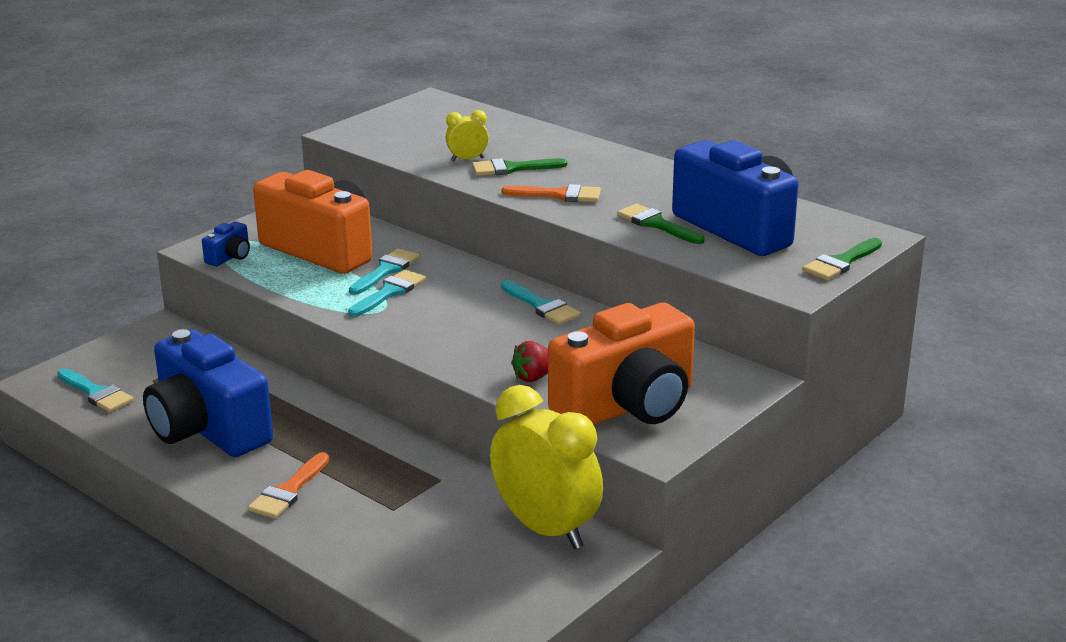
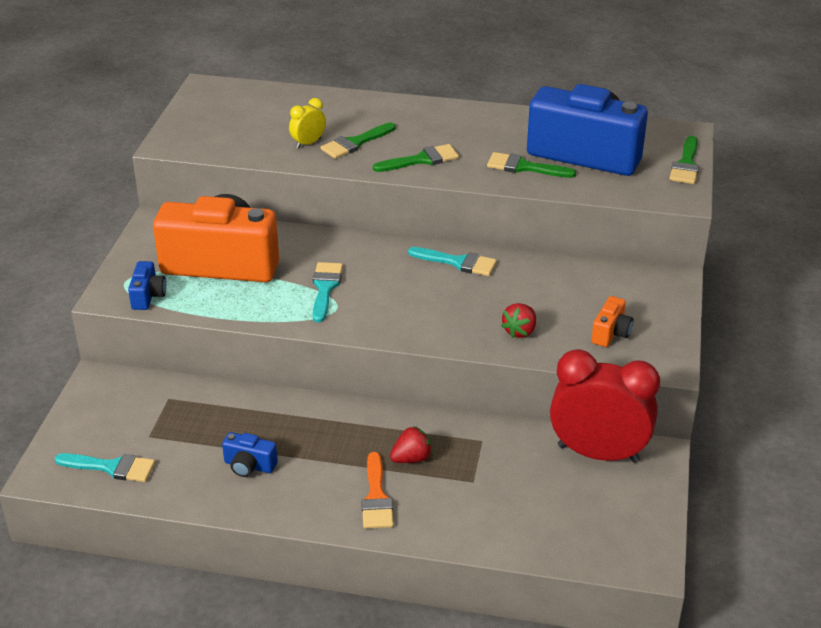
camera: 30 degrees left, 10 degrees up
blue camera [143,329,273,457] -> blue camera [222,432,278,477], size x0.40
turquoise brush [349,249,420,295] -> none
yellow clock [490,385,603,549] -> red clock [550,349,660,463]
orange brush [502,184,601,202] -> green brush [373,144,459,172]
orange camera [548,303,695,425] -> orange camera [591,296,633,347], size x0.40
none -> red strawberry [390,426,432,463]

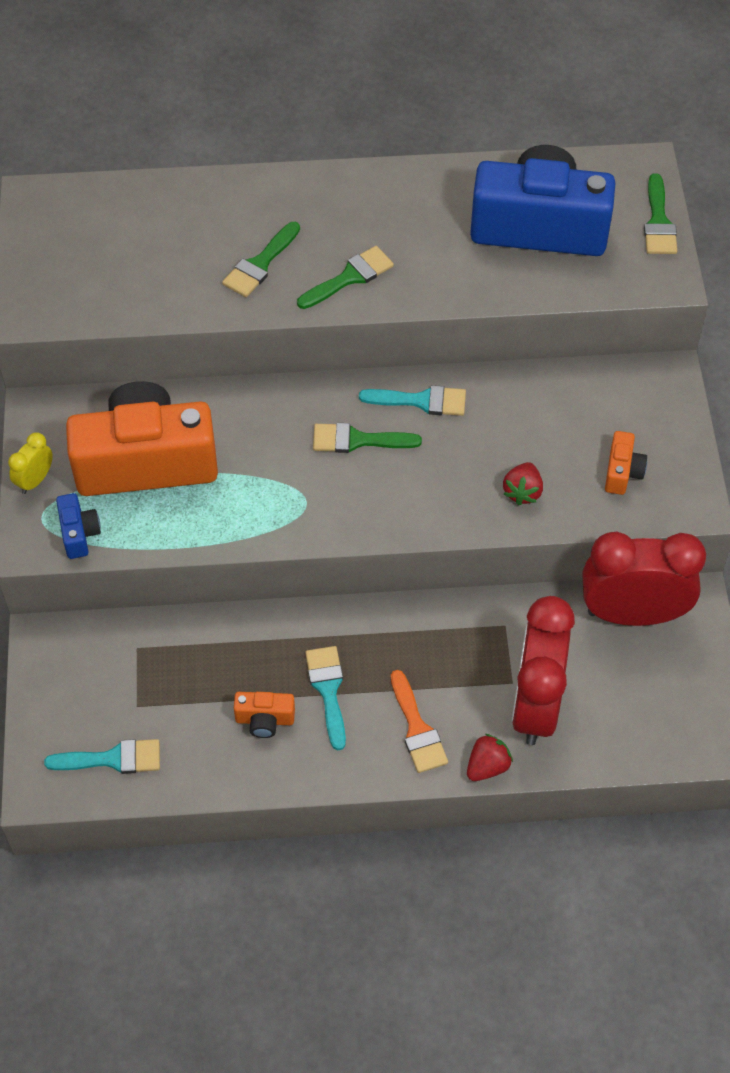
camera: 15 degrees left, 20 degrees up
blue camera [222,432,278,477] -> orange camera [234,692,295,738]
yellow clock [289,98,326,149] -> yellow clock moved to [8,433,53,494]
turquoise brush [313,262,343,322] -> turquoise brush moved to [305,646,346,751]
red strawberry [390,426,432,463] -> red strawberry moved to [467,734,513,781]
green brush [487,152,576,178] -> green brush moved to [313,423,422,453]
none -> red clock [512,596,575,745]

